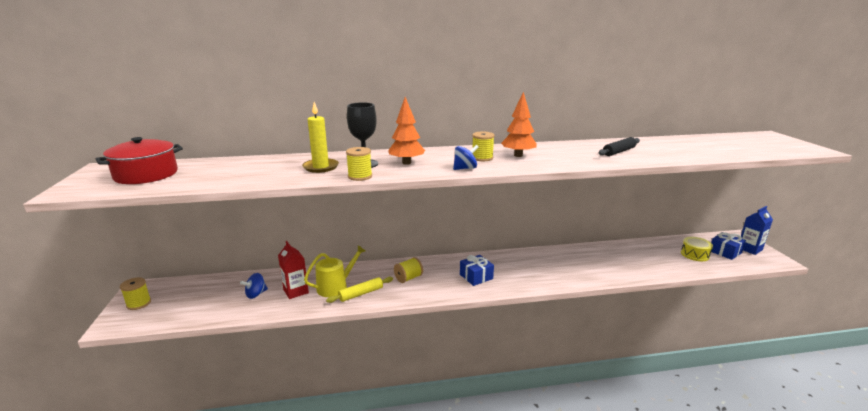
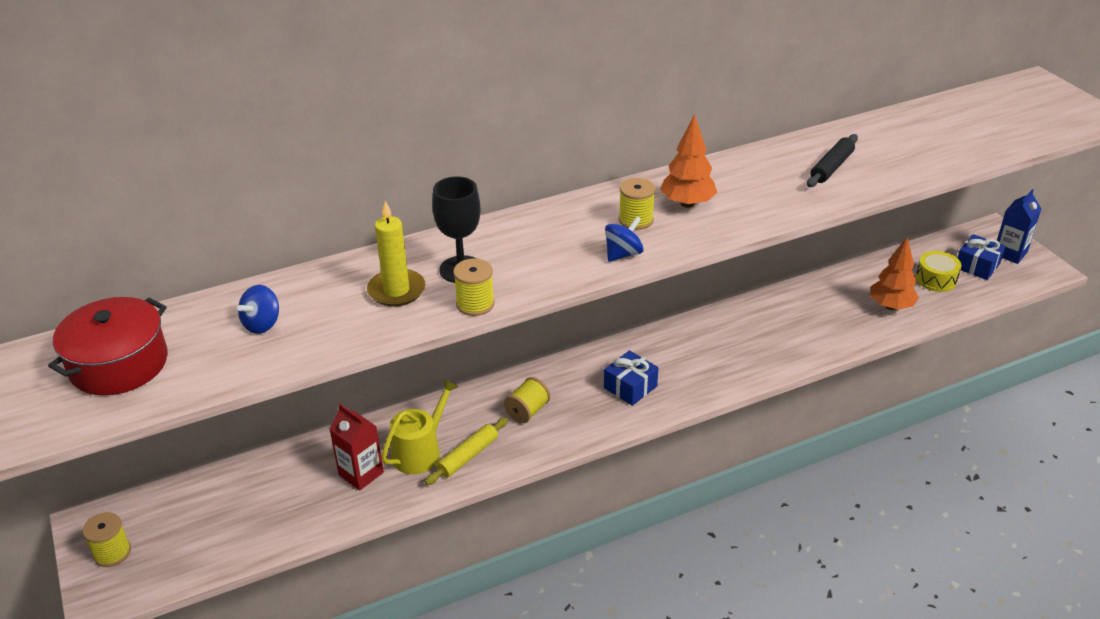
camera: 15 degrees left, 15 degrees up
blue spinning top [240,273,268,299] -> blue spinning top moved to [237,285,279,334]
orange tree [388,97,425,165] -> orange tree moved to [870,237,919,310]

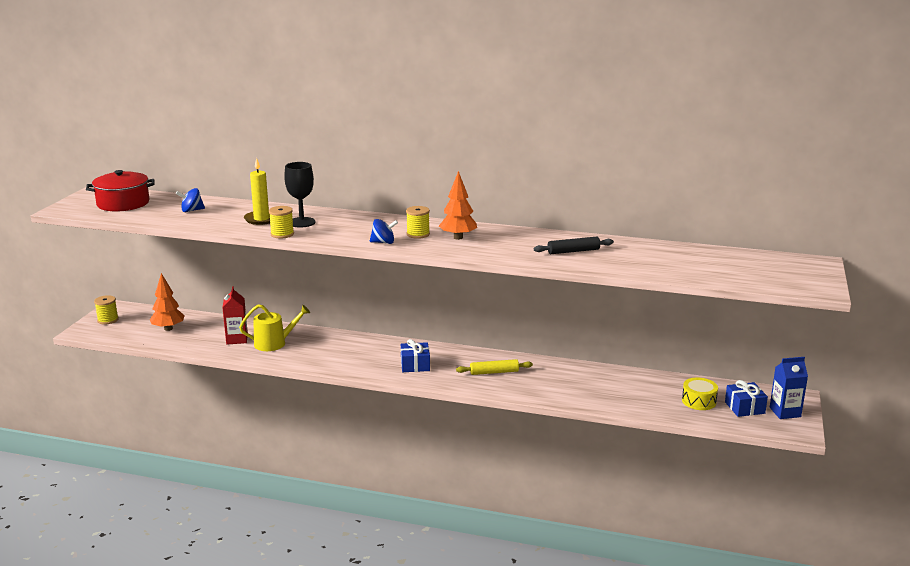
camera: 40 degrees right, 15 degrees down
yellow rolling pin [425,417,508,485] -> yellow rolling pin moved to [456,359,533,375]
yellow spool [504,377,551,423] -> none
orange tree [870,237,919,310] -> orange tree moved to [150,273,185,331]

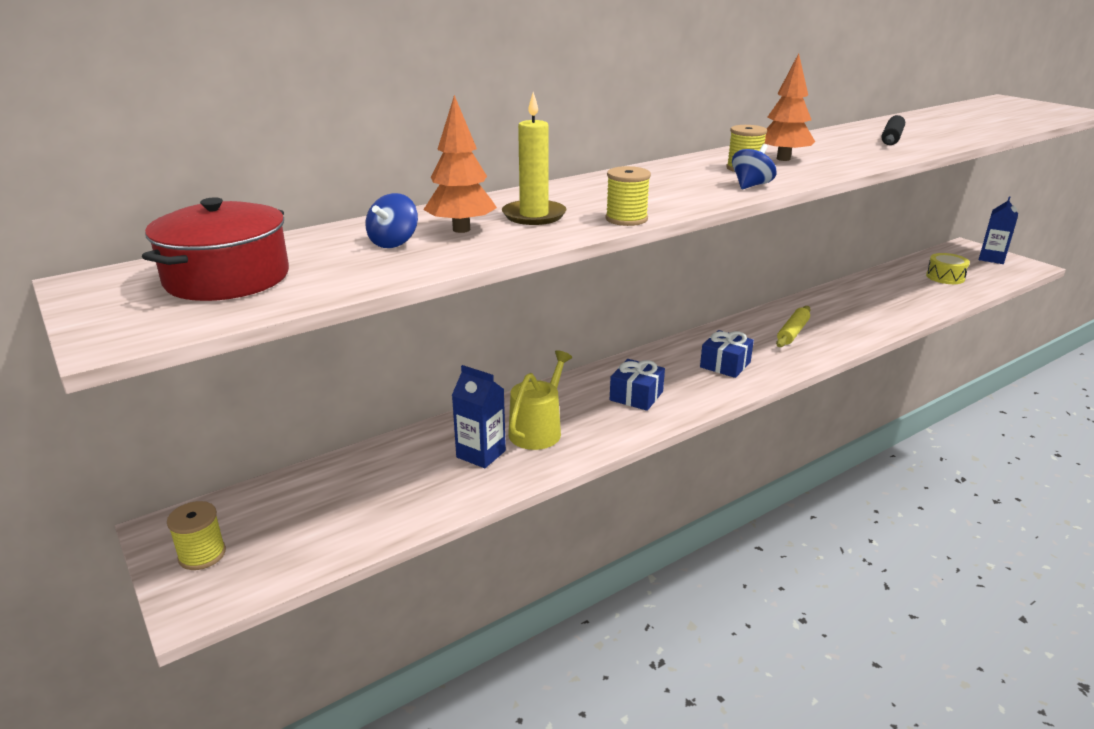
camera: 50 degrees left, 5 degrees up
orange tree [150,273,185,331] -> orange tree moved to [423,95,497,233]
red carton [222,286,248,344] -> blue carton [452,365,506,468]
black goblet [284,162,316,227] -> none
blue gift [725,380,768,417] -> blue gift moved to [610,359,665,411]

